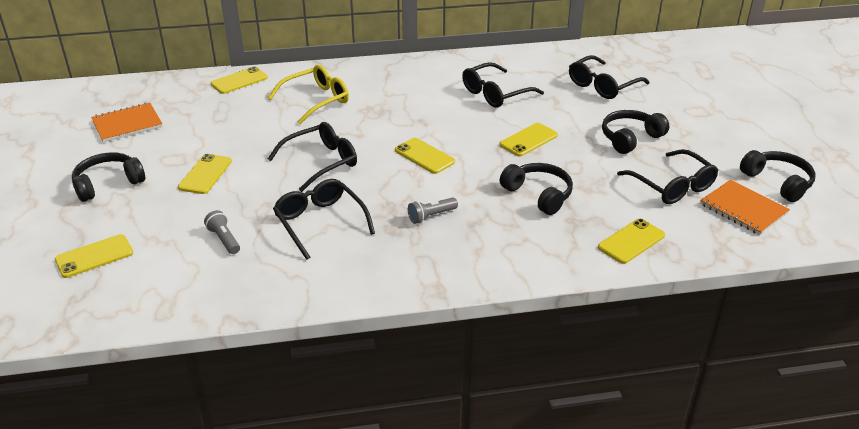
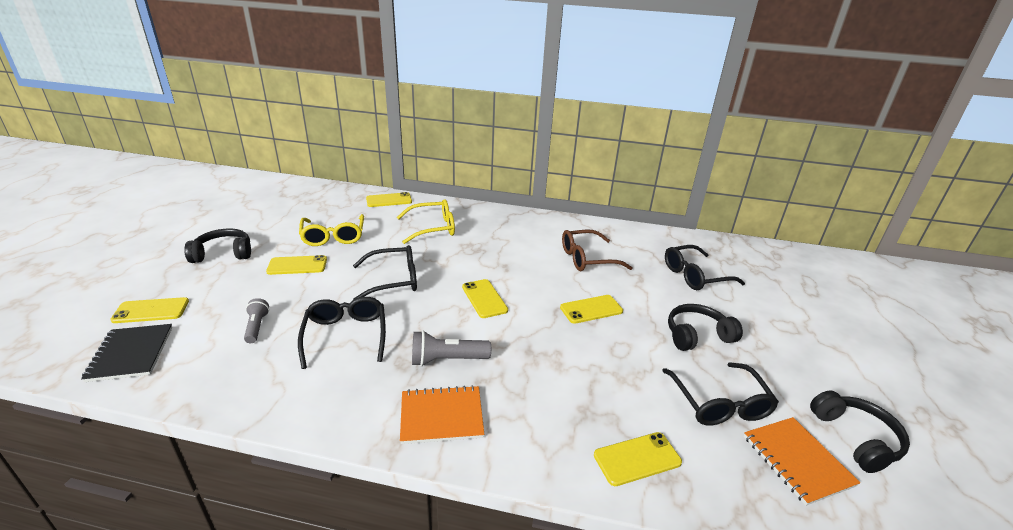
camera: 20 degrees right, 5 degrees down
orange notebook [91,102,163,142] -> orange notebook moved to [400,385,484,444]
yellow phone [178,154,232,194] -> yellow phone turned 45 degrees clockwise [266,255,327,275]
grey flashlight [408,198,458,224] -> grey flashlight [412,331,491,367], size x1.51
black glasses [462,62,544,108] -> brown glasses [562,229,633,271]
black headphones [500,163,573,215] -> none
none -> black notebook [81,324,172,382]
none -> yellow glasses [299,214,364,246]

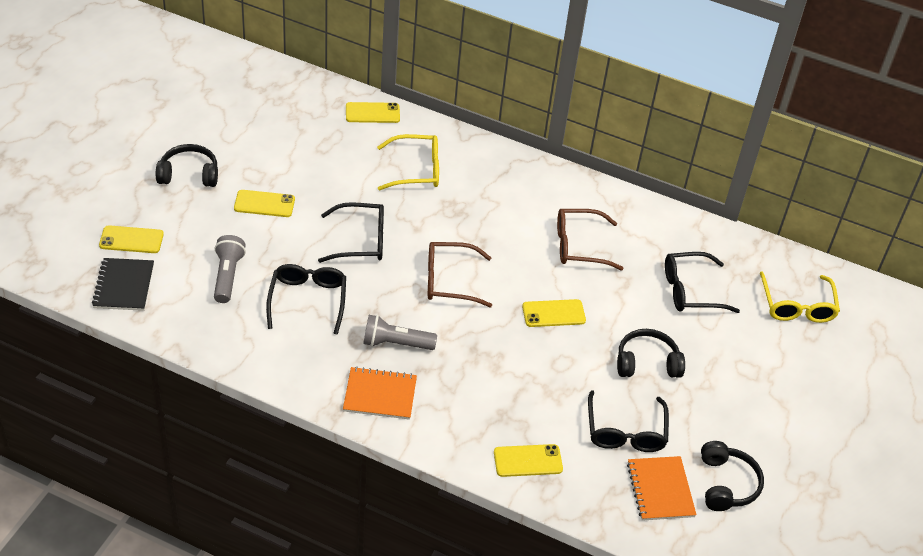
camera: 10 degrees right, 15 degrees up
grey flashlight [244,298,269,343] -> grey flashlight [214,235,246,303], size x1.51
yellow glasses [299,214,364,246] -> yellow glasses moved to [760,271,840,323]
yellow phone [462,279,508,318] -> brown glasses [428,242,492,307]

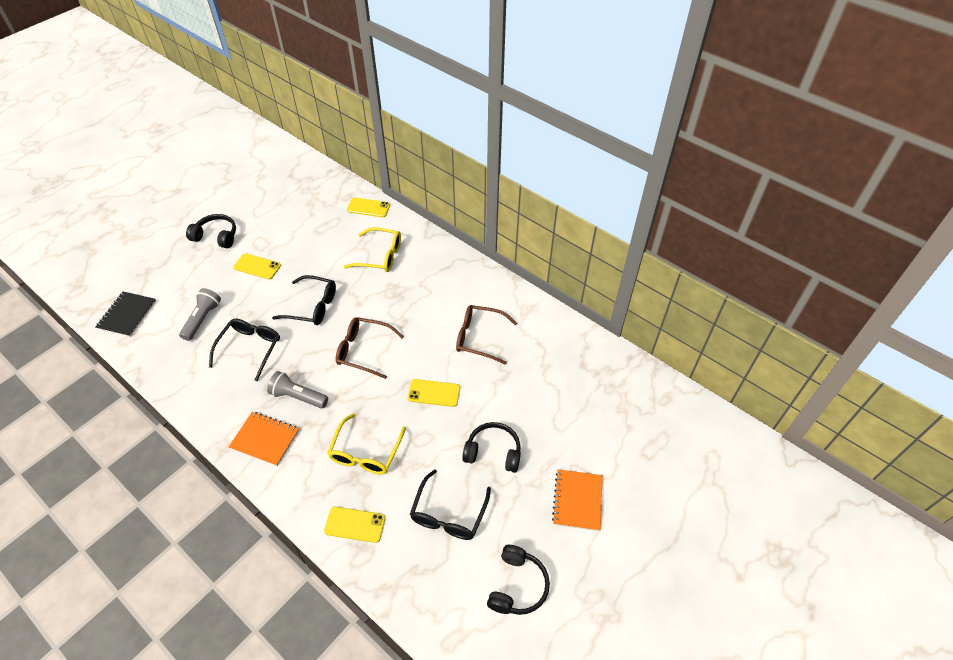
camera: 20 degrees right, 5 degrees up
yellow phone [99,225,164,253] -> none
orange notebook [627,456,697,521] -> orange notebook moved to [552,469,603,531]
black glasses [665,252,740,313] -> none
yellow glasses [760,271,840,323] -> yellow glasses moved to [327,414,406,475]

